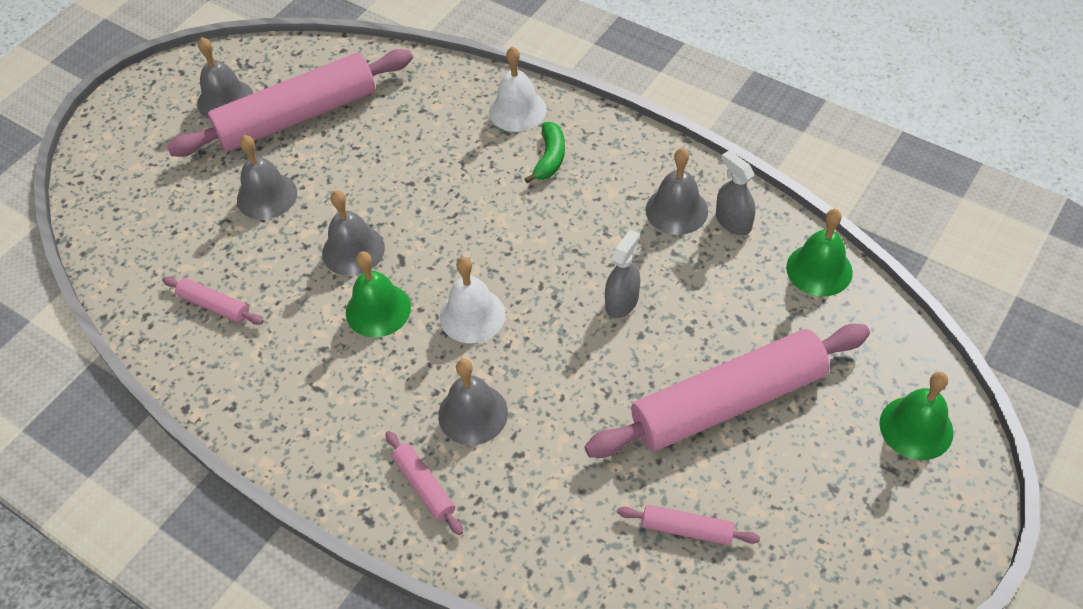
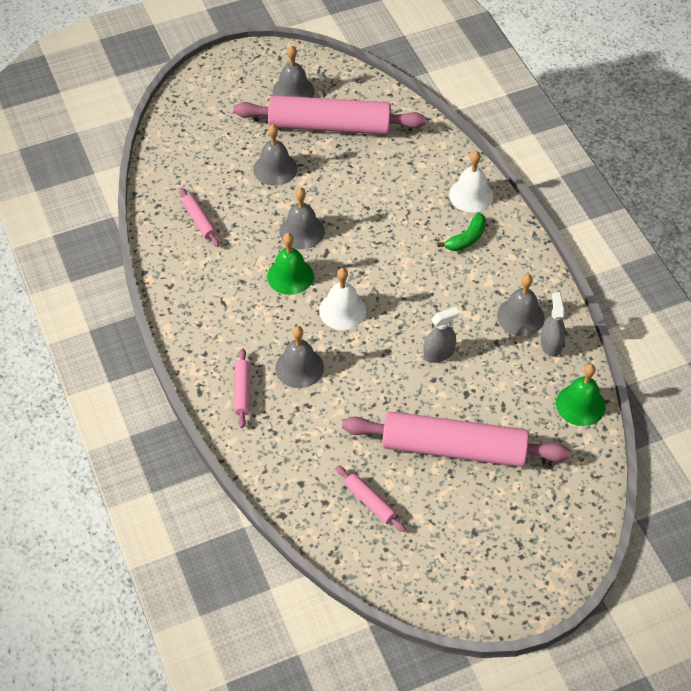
camera: 30 degrees right, 0 degrees up
green bell [880,372,953,460] -> none

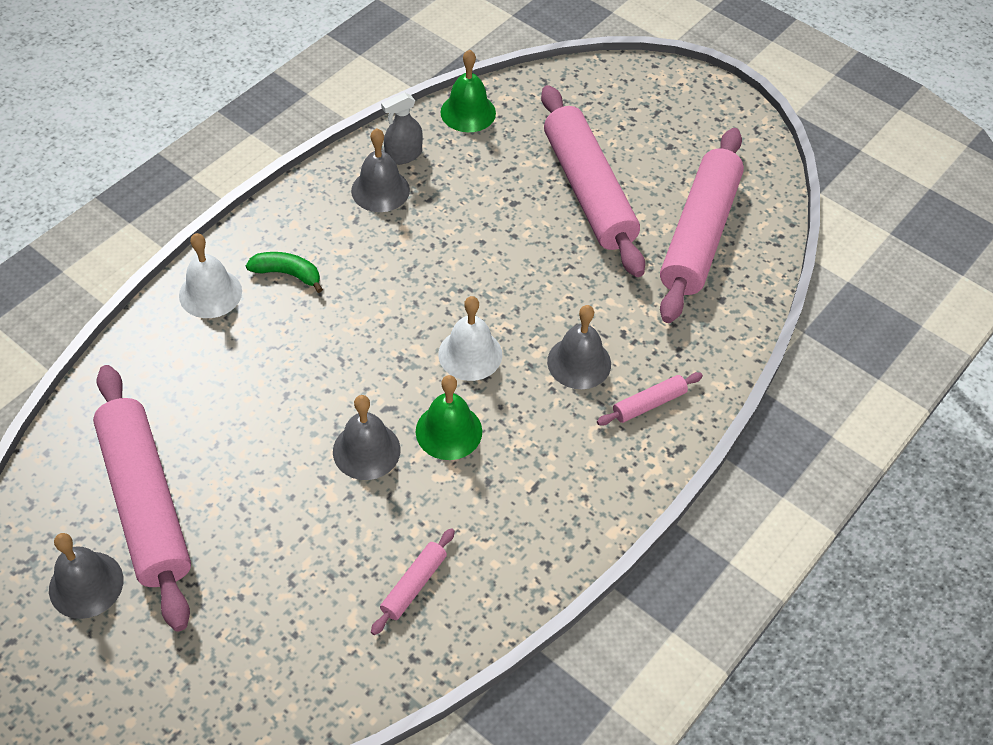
camera: 120 degrees left, 0 degrees up
grey bell [253,124,297,186] -> none
pink rolling pin [336,466,406,532] -> pink rolling pin [660,128,744,323], size x2.37
grey spray bottle [423,307,459,363] -> none

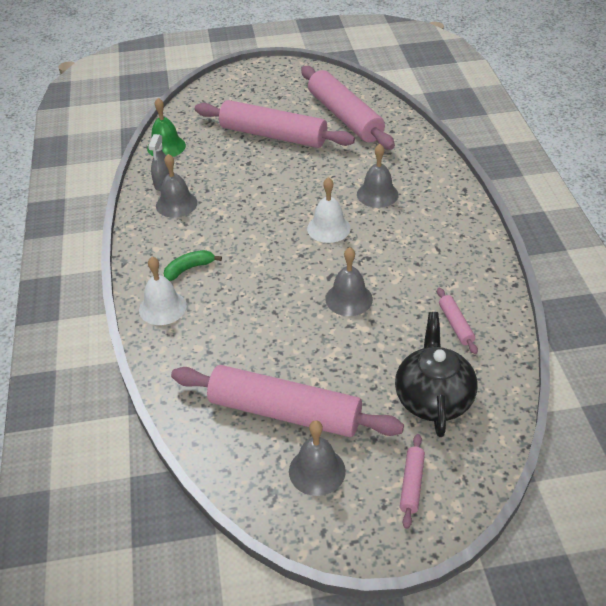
camera: 45 degrees left, 10 degrees down
green bell [416,375,482,460] -> none
pink rolling pin [597,372,703,426] -> pink rolling pin moved to [400,434,425,529]
none -> black teapot [395,312,477,437]

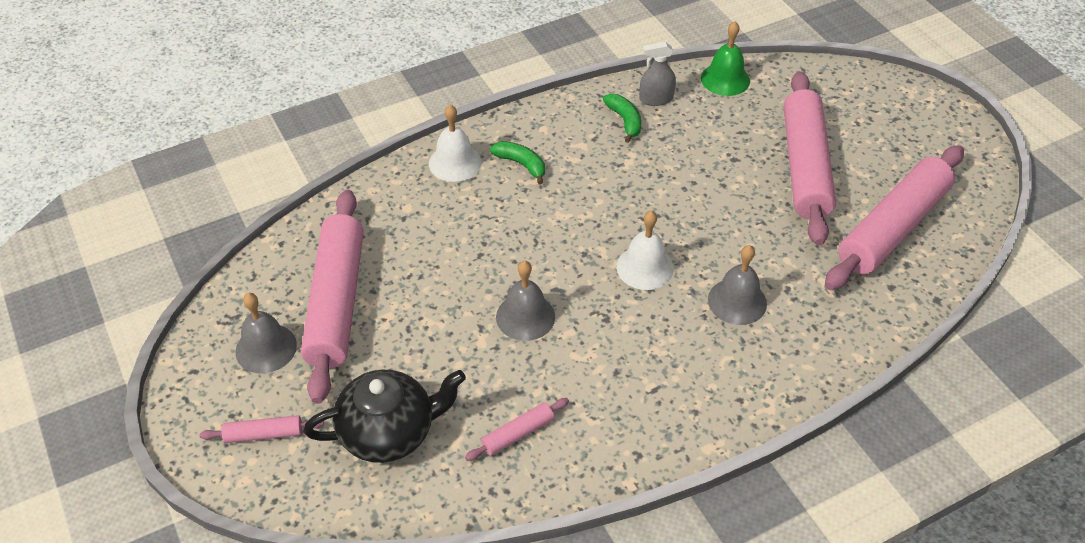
camera: 70 degrees right, 5 degrees up
grey bell [156,154,198,218] -> green banana [603,94,641,143]

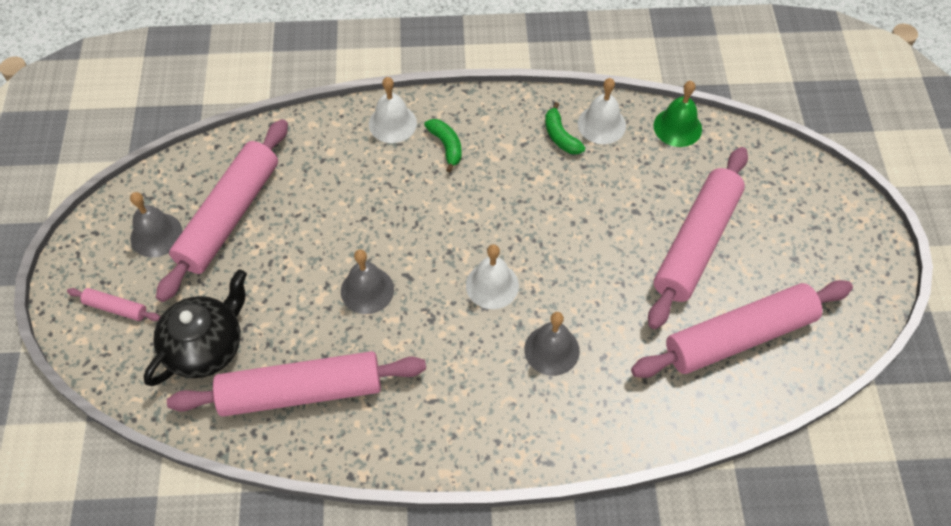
camera: 25 degrees right, 10 degrees up
black teapot [303,370,466,463] -> black teapot turned 60 degrees counterclockwise [144,269,247,386]
pink rolling pin [465,398,569,461] -> pink rolling pin [167,351,426,417], size x2.37
green banana [603,94,641,143] -> green banana turned 150 degrees clockwise [545,102,585,154]
grey spray bottle [639,42,676,106] -> white bell [578,78,626,144]

